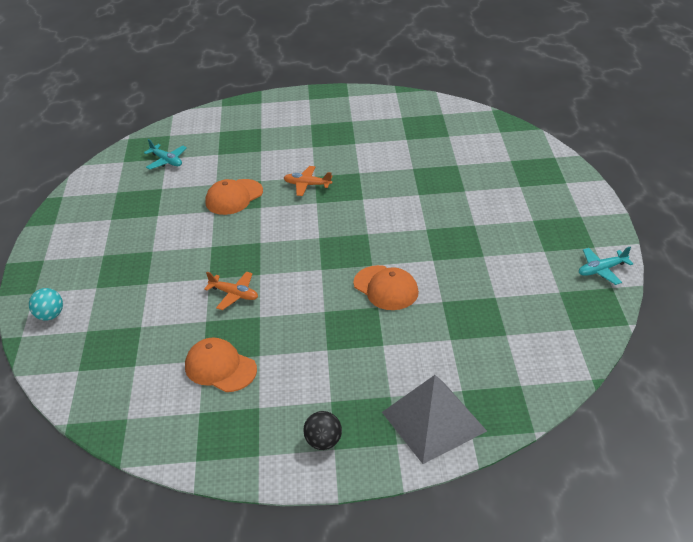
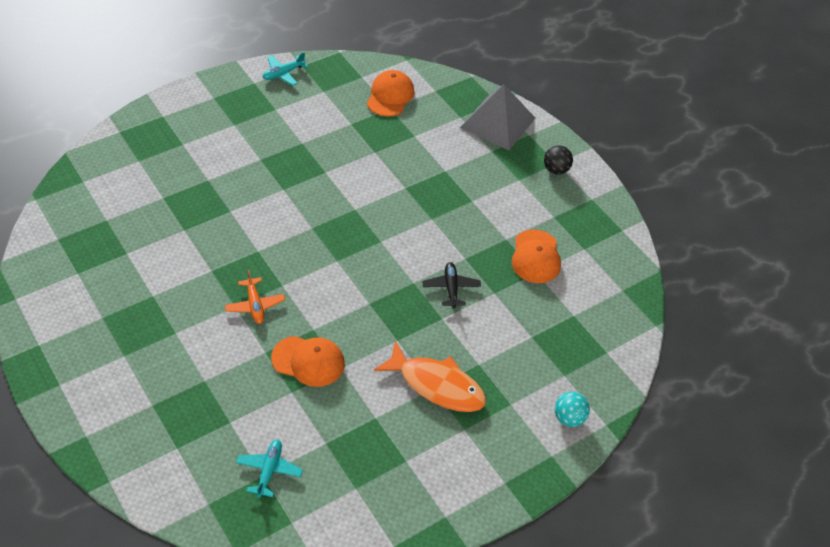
camera: 125 degrees left, 10 degrees up
orange plane [204,272,258,310] -> black plane [422,262,481,308]
orange cap [353,265,419,310] -> orange cap moved to [367,70,414,116]
turquoise plane [579,247,633,285] -> turquoise plane turned 105 degrees clockwise [262,52,308,86]
none -> orange fish [374,341,486,412]

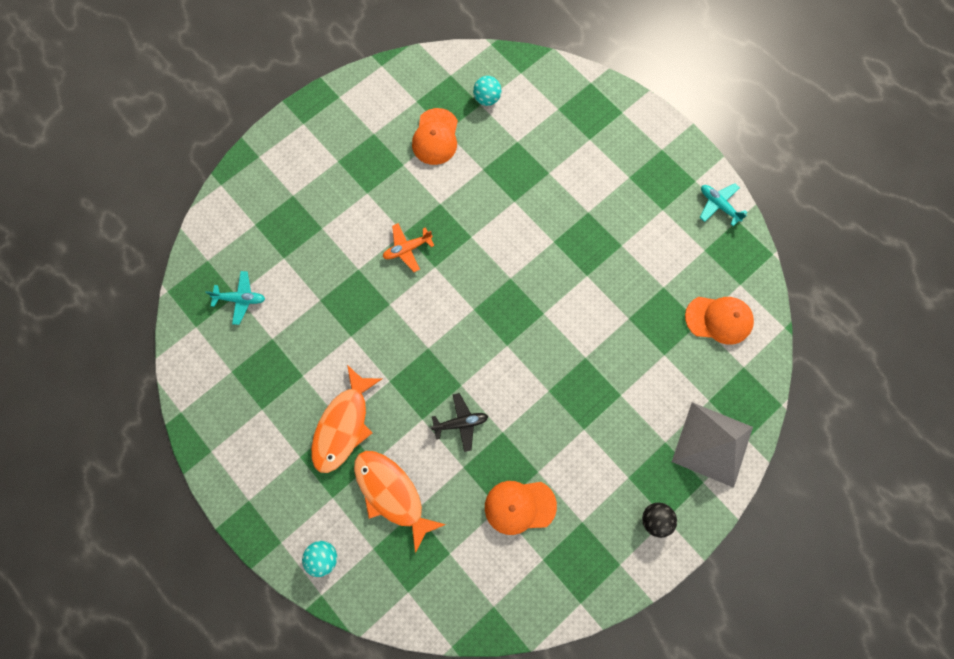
camera: 85 degrees right, 25 degrees up
orange cap [271,336,345,387] -> orange cap moved to [412,108,458,165]
none -> orange fish [354,451,446,553]
none -> turquoise ball [473,76,501,106]

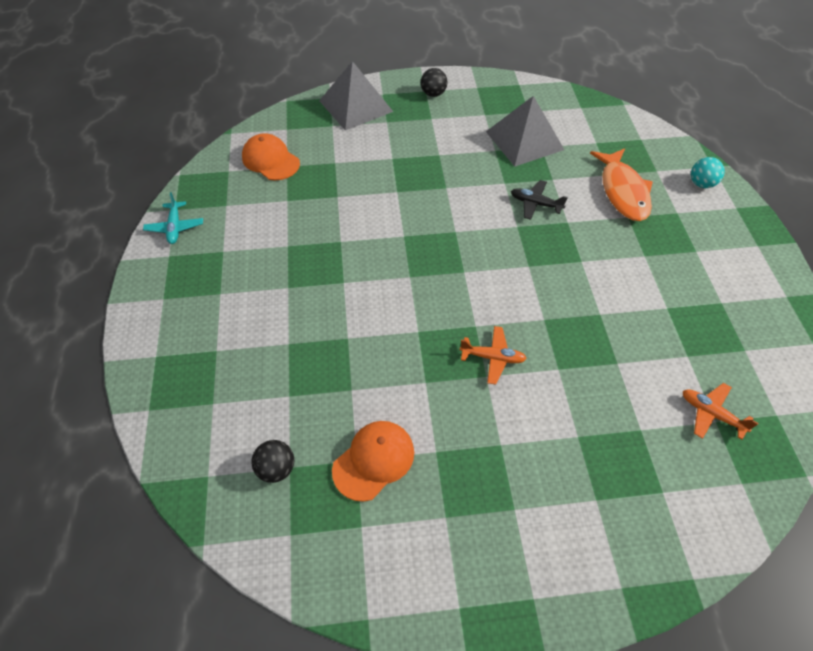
camera: 145 degrees left, 20 degrees down
turquoise plane [205,271,265,325] -> orange plane [683,383,758,440]
orange fish [311,365,382,473] -> none
turquoise ball [473,76,501,106] -> black ball [251,440,294,483]
orange cap [485,481,557,535] -> grey pyramid [486,96,564,167]

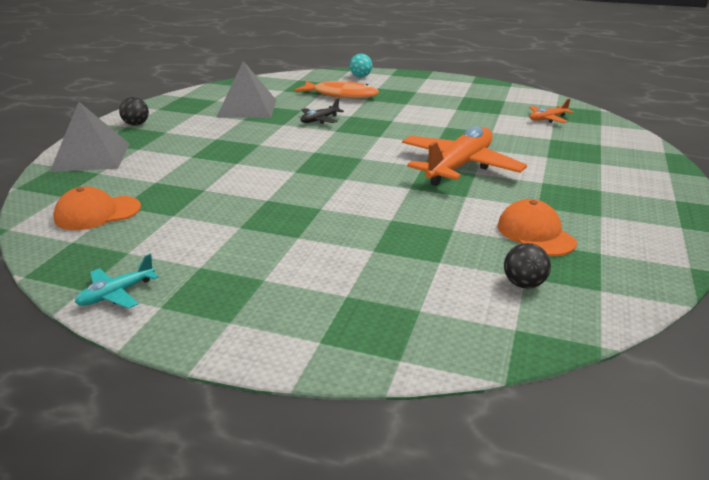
camera: 65 degrees left, 25 degrees down
turquoise plane [143,192,203,244] -> turquoise plane turned 120 degrees clockwise [75,254,159,309]
orange plane [460,326,527,385] -> orange plane [402,126,527,186], size x2.19

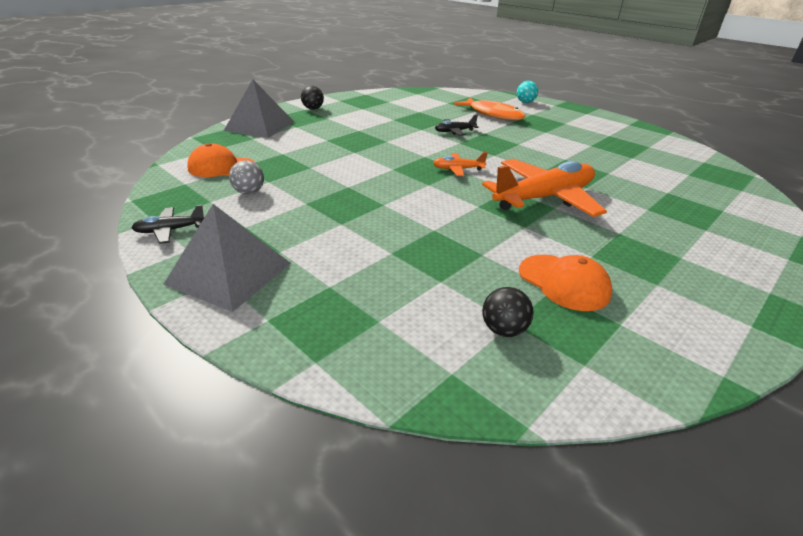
camera: 25 degrees right, 5 degrees up
turquoise plane [75,254,159,309] -> black plane [131,205,204,244]
grey pyramid [216,61,277,118] -> grey pyramid moved to [163,204,291,312]
orange cap [498,199,577,256] -> orange cap turned 135 degrees clockwise [519,255,612,311]
orange plane [529,99,574,123] -> orange plane moved to [433,152,488,176]
none -> grey ball [229,160,264,194]

